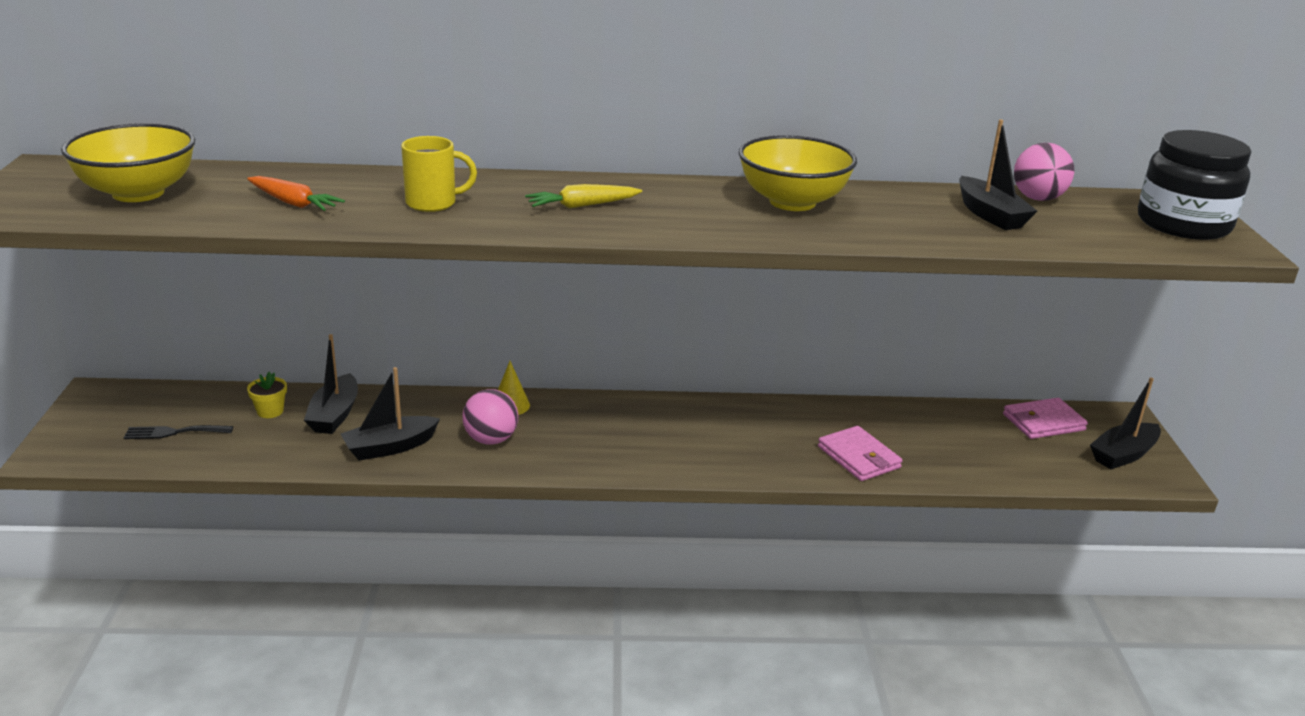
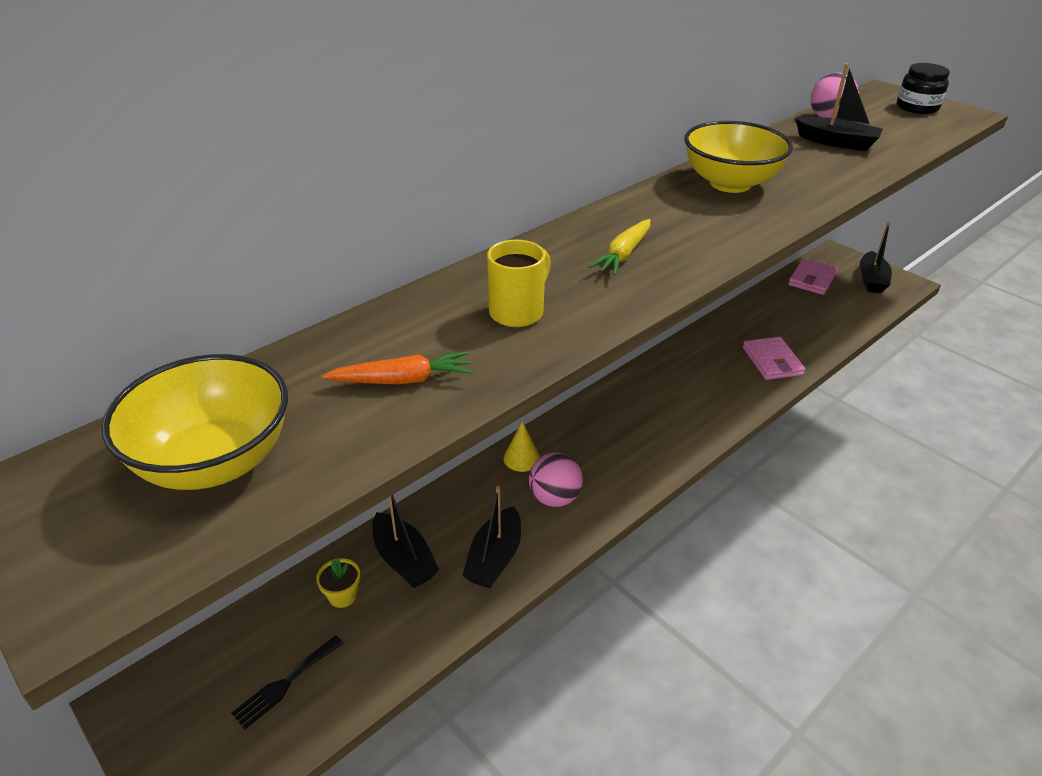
camera: 40 degrees left, 10 degrees up
pink wallet [818,426,903,481] -> pink wallet turned 60 degrees clockwise [743,337,805,380]
black jar [1138,130,1251,240] -> black jar [897,63,950,114], size x0.62

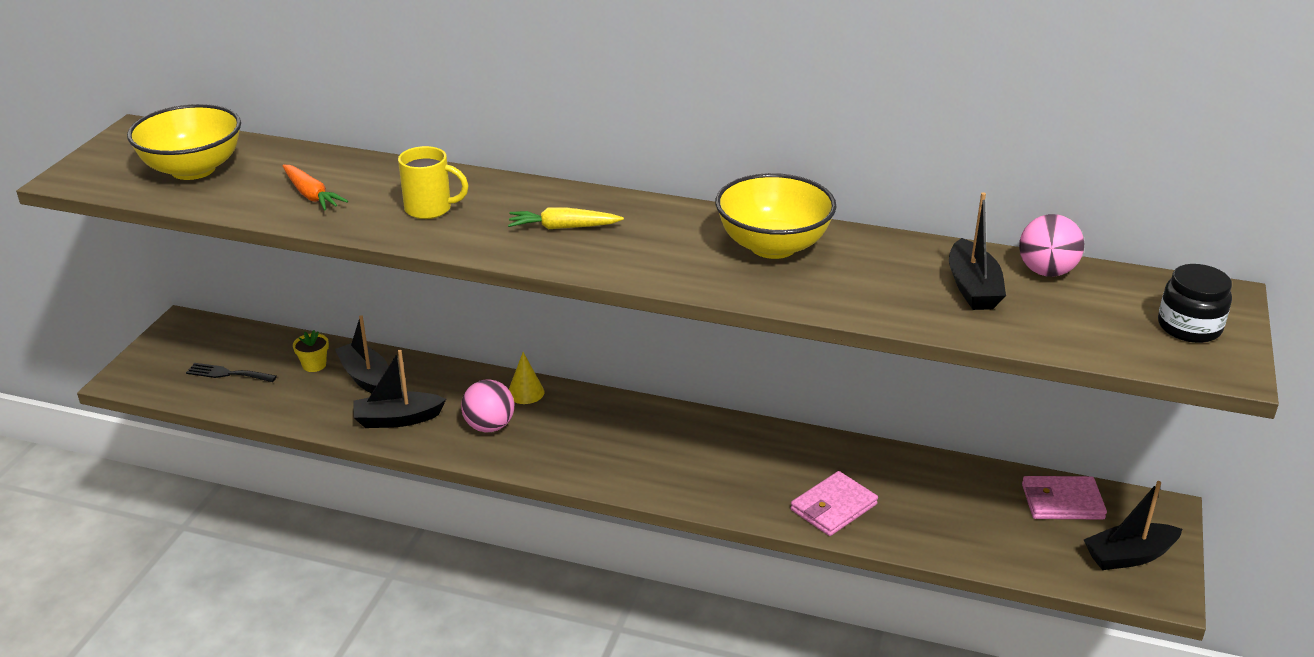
camera: 60 degrees right, 5 degrees down
black boat [372,495,439,588] -> black boat turned 120 degrees clockwise [335,315,388,394]

